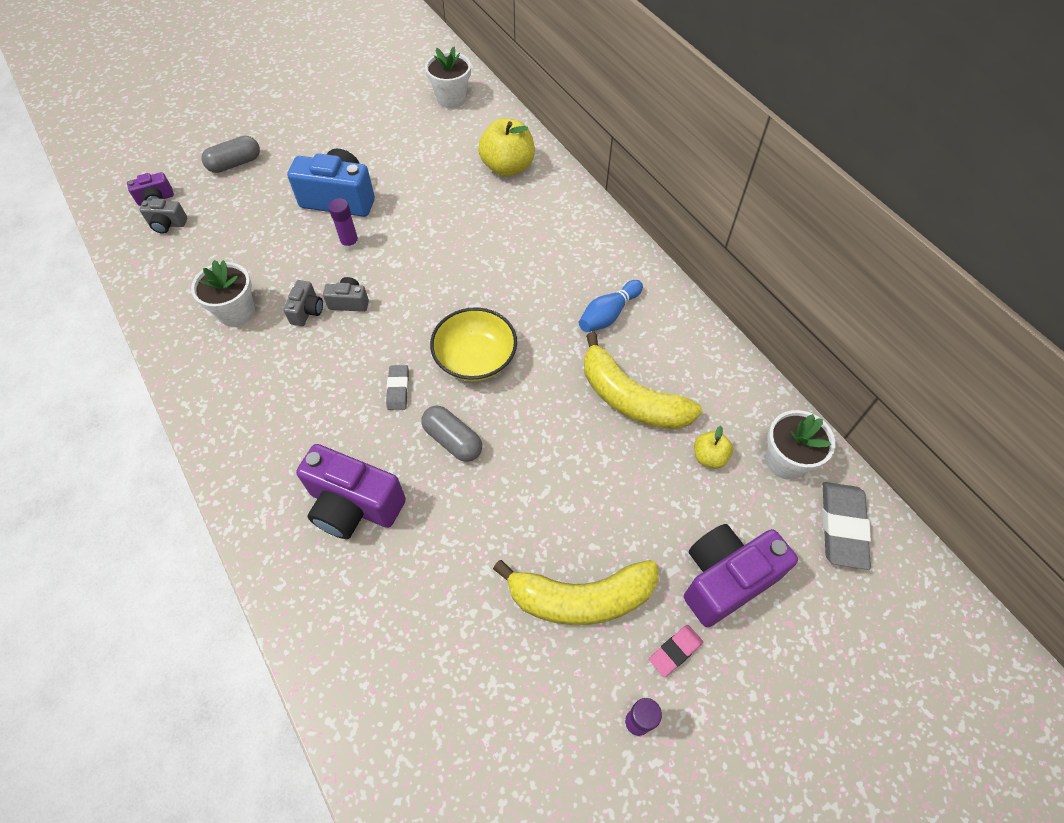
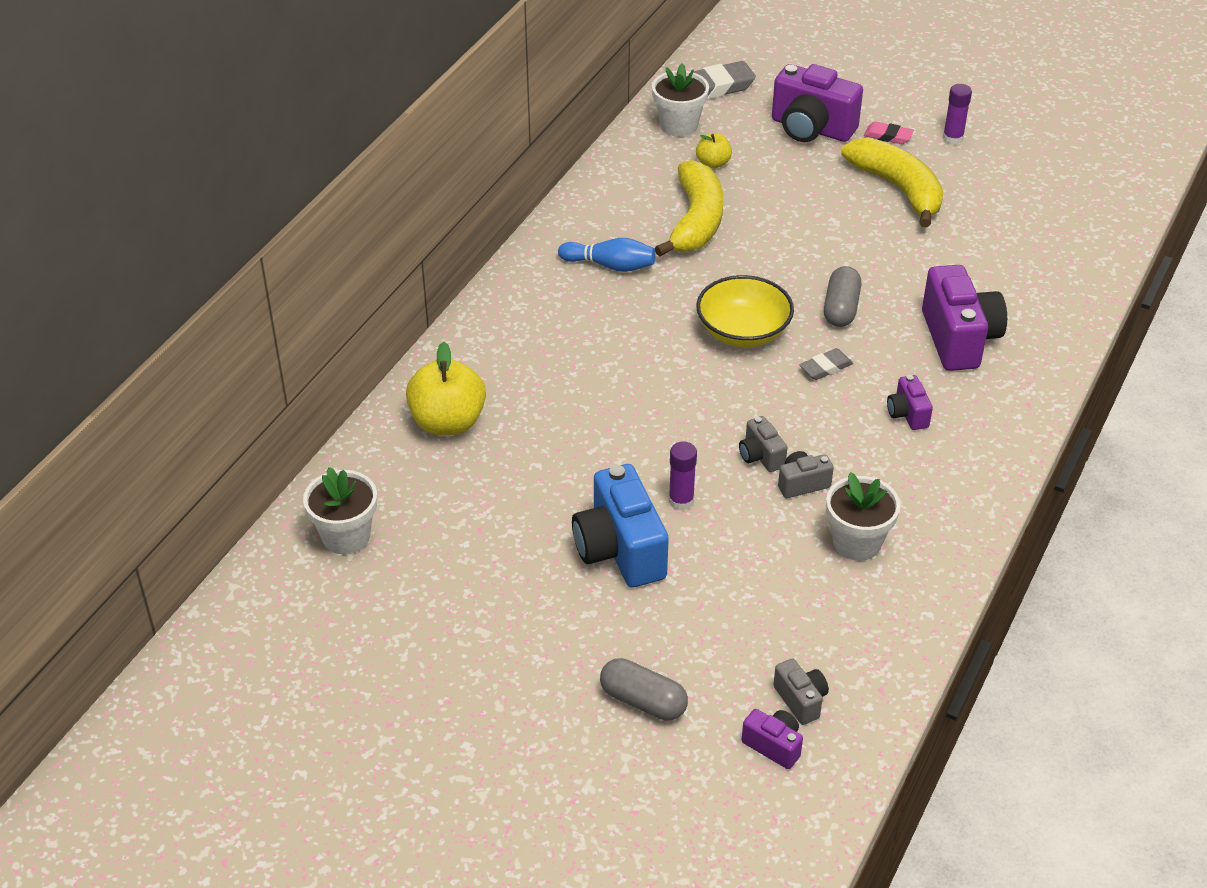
camera: 120 degrees left, 15 degrees down
none -> purple camera [887,375,933,430]

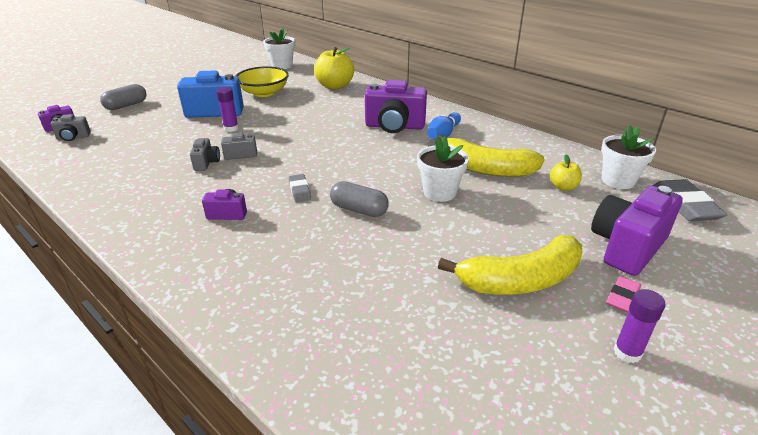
camera: 105 degrees right, 10 degrees down
yellow bowl [696,275,794,347] -> yellow bowl moved to [236,66,289,97]
white flower pot [826,472,900,561] -> white flower pot moved to [417,136,469,202]
purple camera [922,265,1007,371] -> purple camera moved to [365,80,427,133]

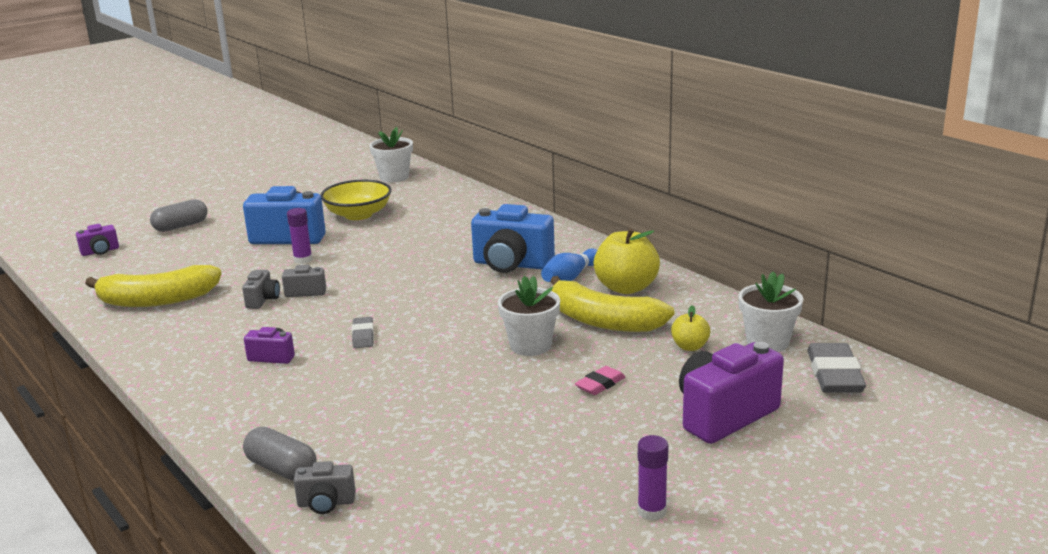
camera: 10 degrees right, 10 degrees down
grey camera [51,114,91,141] -> grey camera moved to [293,461,356,514]
yellow apple [314,47,354,89] -> yellow apple moved to [593,228,660,294]
grey capsule [330,181,389,217] -> grey capsule moved to [243,427,316,480]
purple camera [365,80,427,133] -> blue camera [471,204,555,273]
yellow banana [438,235,583,295] -> yellow banana moved to [85,265,222,307]
pink eraser [606,276,641,313] -> pink eraser moved to [575,366,625,395]

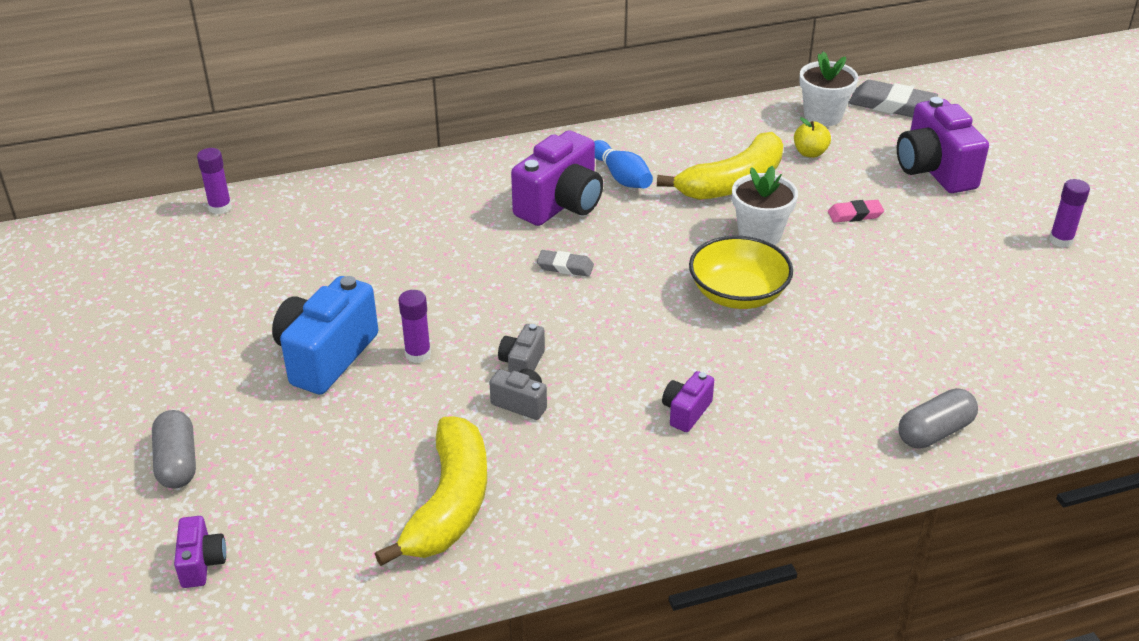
camera: 70 degrees left, 15 degrees up
grey camera [293,461,356,514] -> none
yellow bowl [320,180,392,220] -> yellow bowl moved to [689,236,793,309]
grey eraser [352,317,374,348] -> grey eraser moved to [537,250,594,277]
white flower pot [369,127,413,182] -> none
blue camera [471,204,555,273] -> purple camera [511,130,603,226]
pink eraser [575,366,625,395] -> pink eraser turned 75 degrees counterclockwise [828,200,884,223]
yellow apple [593,228,660,294] -> none
none -> purple glue stick [197,148,232,214]

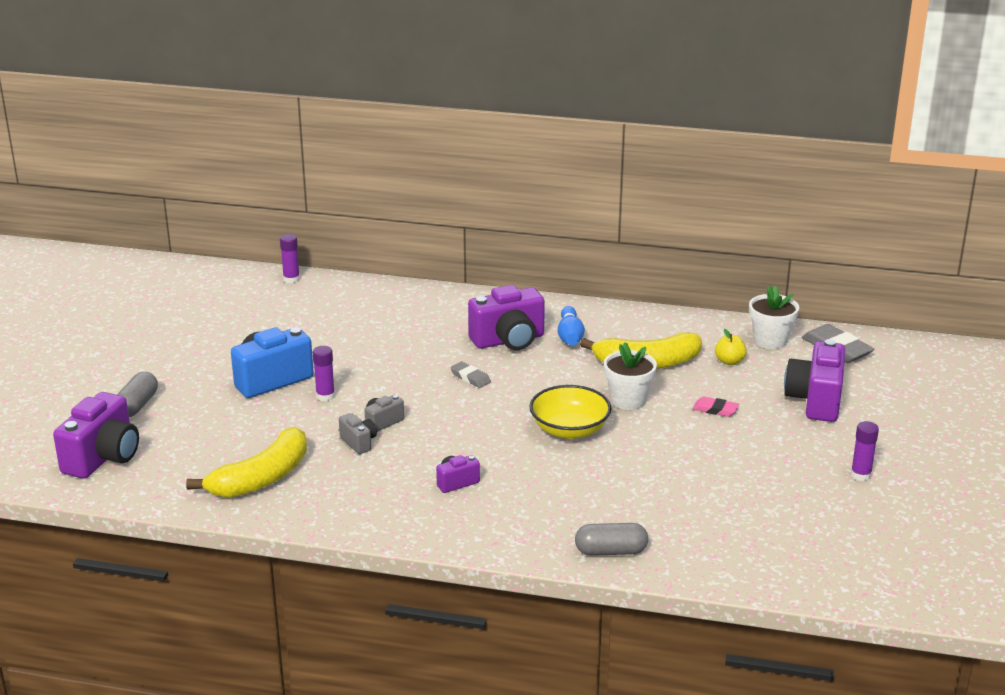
camera: 30 degrees right, 10 degrees down
purple camera [174,516,226,588] -> purple camera [53,392,139,479], size x2.03

